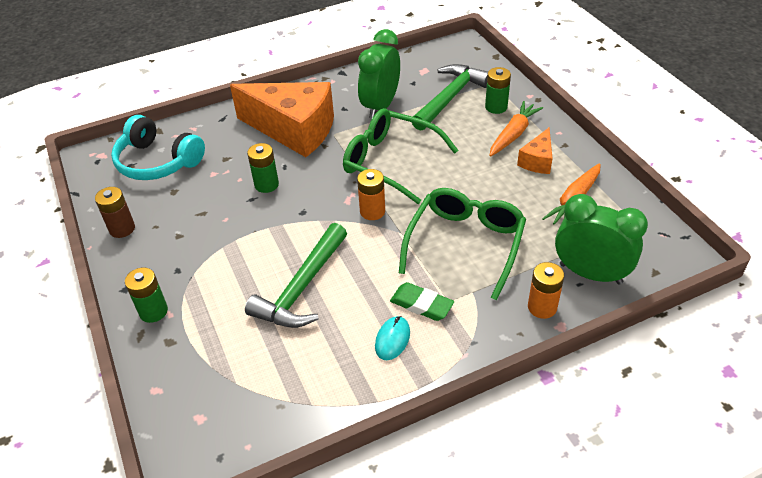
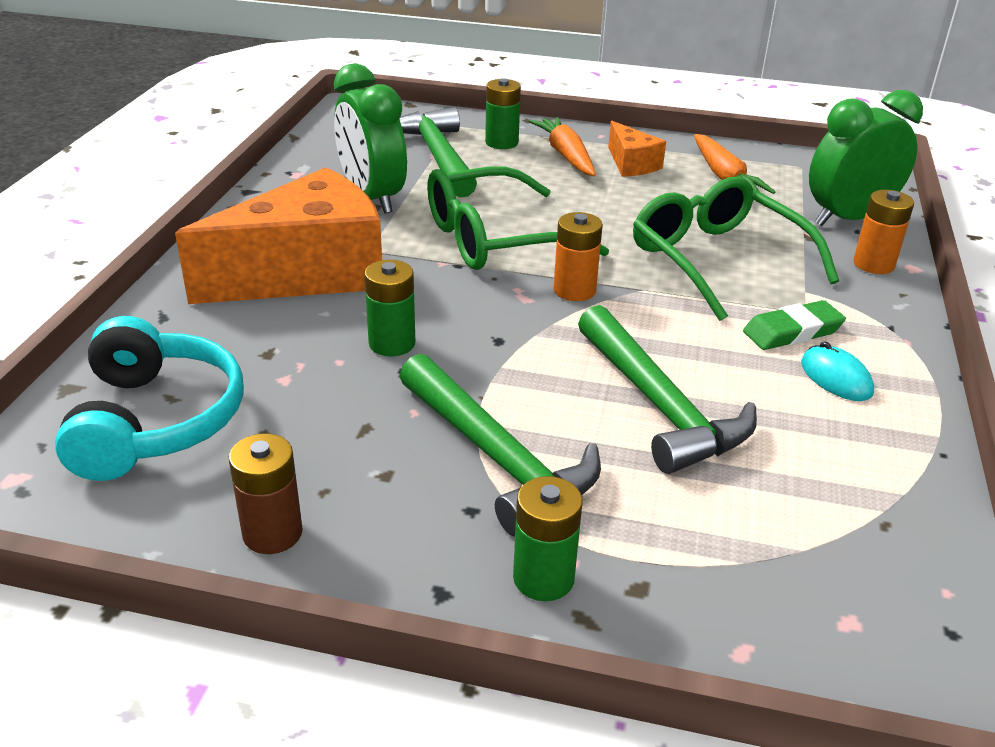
camera: 55 degrees left, 10 degrees down
turquoise headphones [111,115,205,180] -> turquoise headphones turned 75 degrees counterclockwise [55,316,244,481]
none -> green hammer [399,354,601,537]

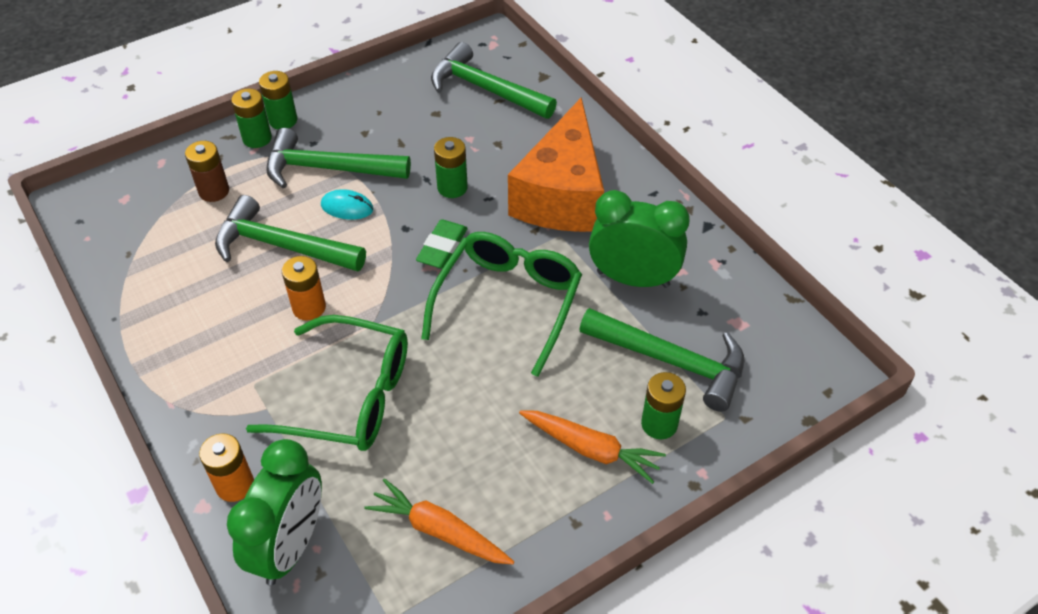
camera: 135 degrees right, 15 degrees up
turquoise headphones [55,316,244,481] -> green hammer [431,42,557,119]
brown battery [229,433,303,554] -> brown battery moved to [185,141,229,202]
orange battery [554,212,603,301] -> orange battery moved to [282,256,326,321]
orange cheese [608,121,666,177] -> none
green eraser [743,300,846,350] -> green eraser moved to [416,219,468,269]
turquoise mouse [801,341,874,401] -> turquoise mouse moved to [321,189,374,220]
none -> green battery [259,71,297,130]

